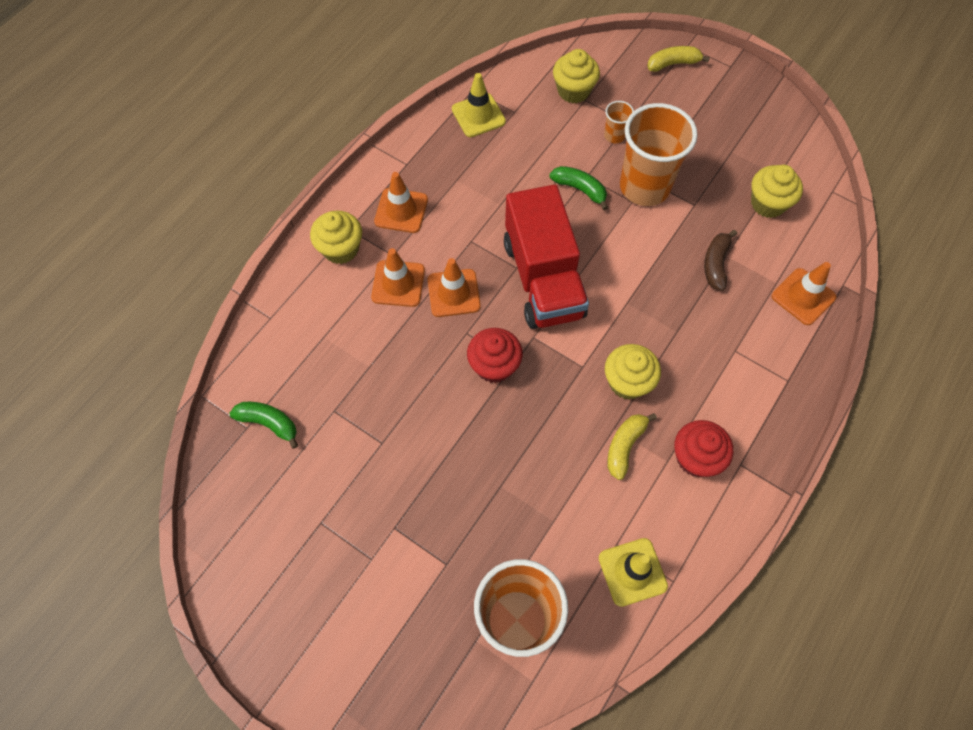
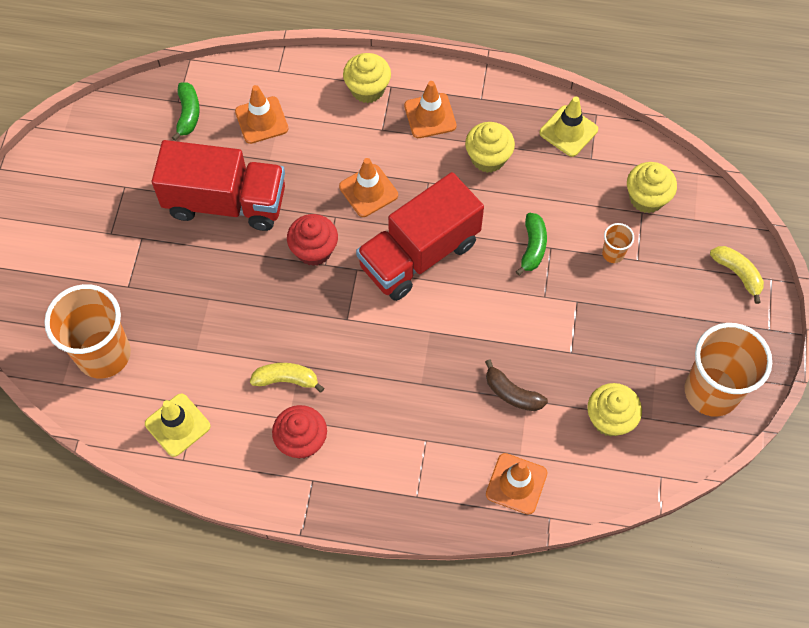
camera: 65 degrees right, 0 degrees up
orange traffic cone [371,248,425,307] -> orange traffic cone moved to [235,85,288,144]
yellow cupcake [605,344,661,400] -> yellow cupcake moved to [465,122,515,173]
orange cup [620,103,698,206] -> orange cup moved to [684,323,772,417]
brown banana [704,230,737,291] -> brown banana turned 135 degrees counterclockwise [485,359,548,411]
none -> red truck [152,140,285,231]

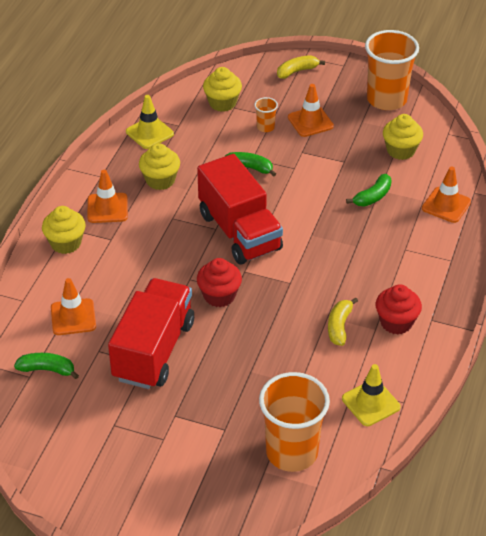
camera: 80 degrees left, 20 degrees down
orange traffic cone [339,158,398,217] -> orange traffic cone moved to [288,84,334,137]
brown banana [485,359,548,411] -> green banana [346,174,392,207]

